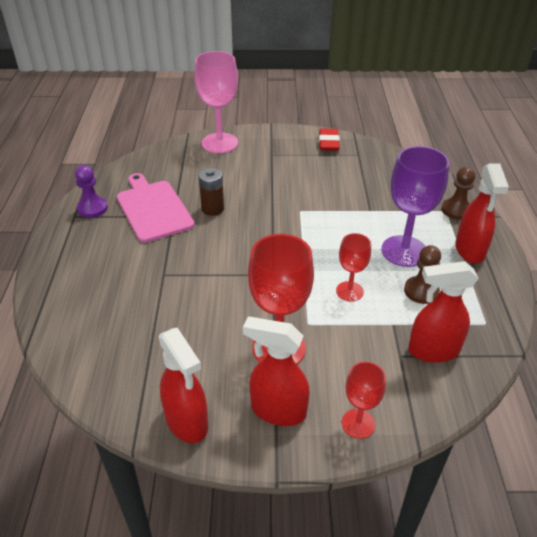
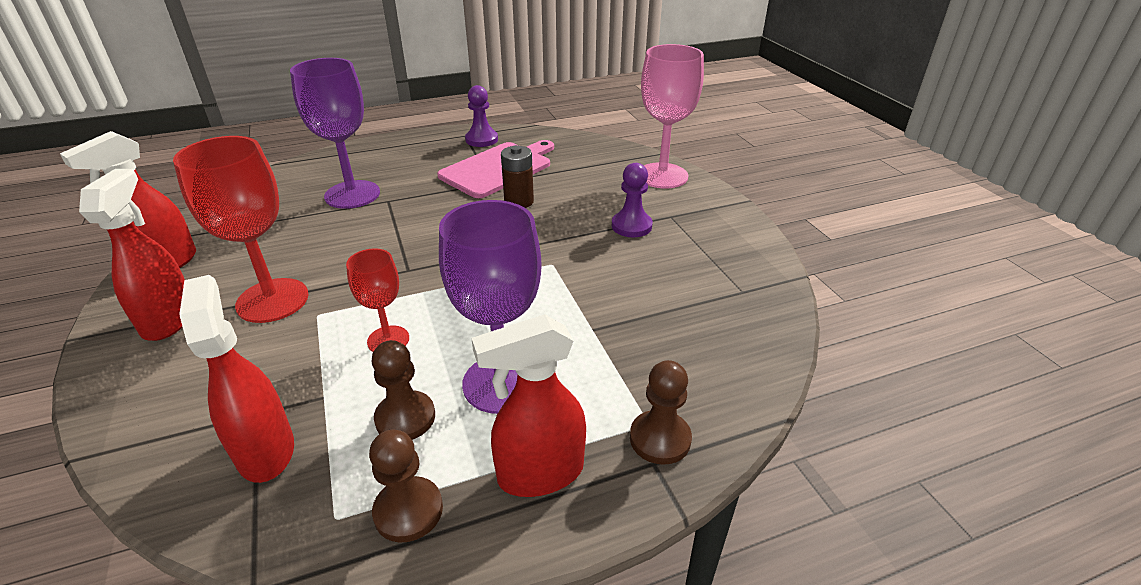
camera: 70 degrees right, 5 degrees down
red eraser [319,128,340,151] -> none
red goblet [342,361,386,439] -> none
none -> purple goblet [290,58,380,209]
none -> brown pawn [369,430,443,542]
none -> purple pawn [612,163,653,237]

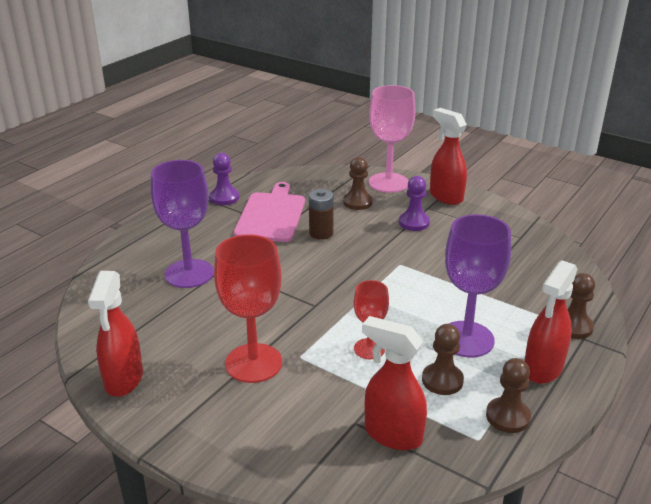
camera: 35 degrees left, 5 degrees down
red spray bottle [79,169,185,341] -> red spray bottle moved to [430,108,467,205]
none -> brown pawn [343,157,373,210]

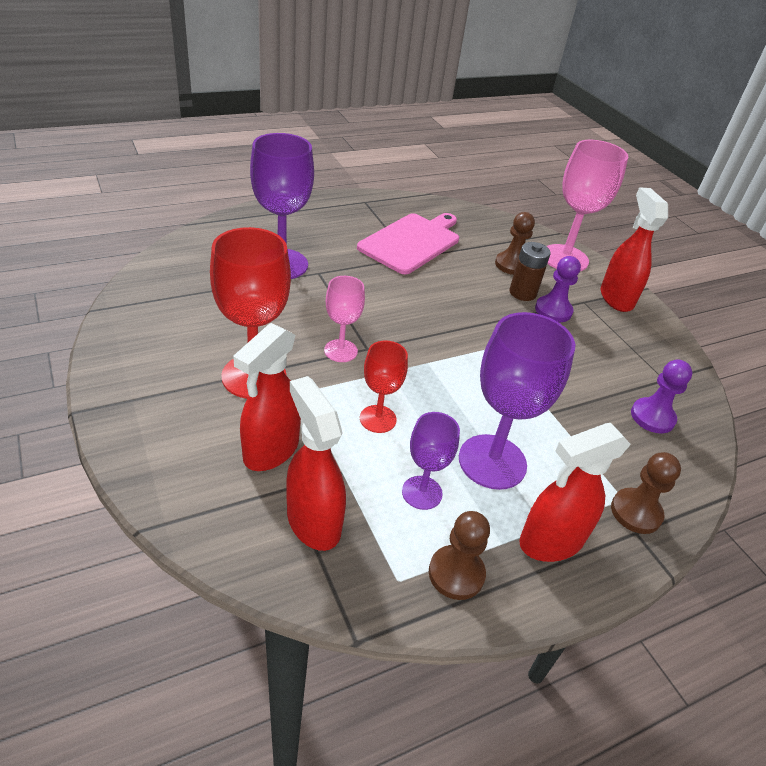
camera: 25 degrees right, 10 degrees up
red spray bottle [88,271,143,397] -> red spray bottle moved to [233,323,301,471]
purple pawn [210,153,239,205] -> purple pawn moved to [631,359,692,433]
brown battery [309,189,334,240] -> brown battery moved to [509,242,551,301]
brown pawn [422,324,464,395] -> purple goblet [402,412,460,510]
none -> pink goblet [324,276,365,362]

